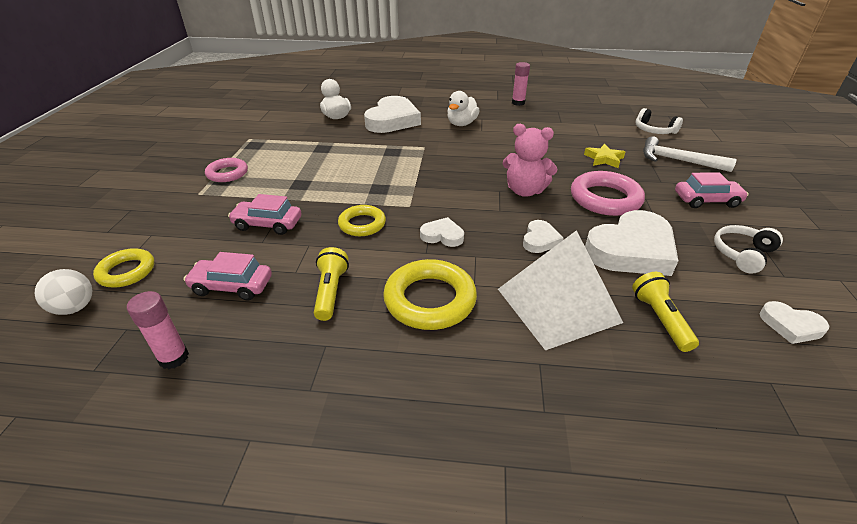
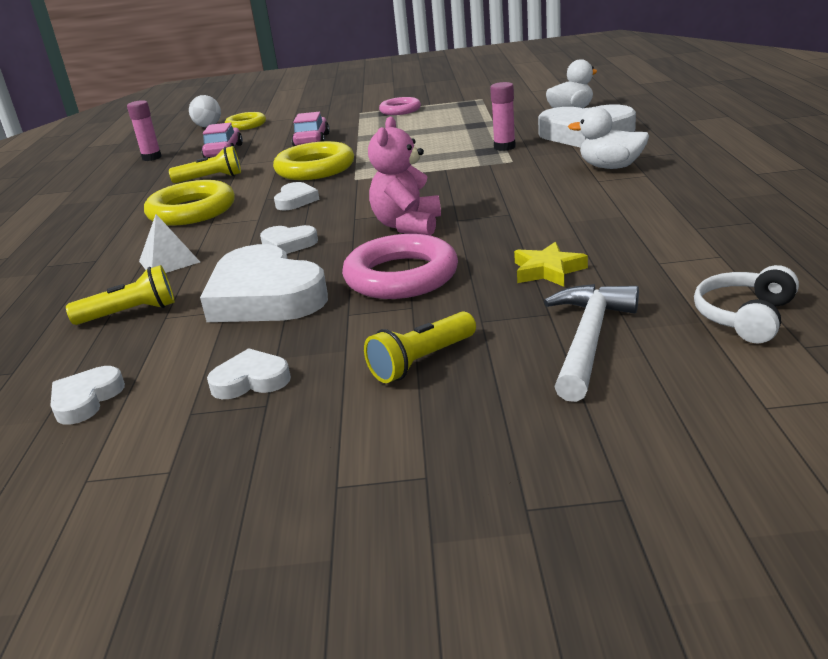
camera: 85 degrees right, 10 degrees down
yellow ring [338,205,386,236] -> yellow ring [273,141,354,180], size x1.60
white pyramid [498,230,623,350] -> white pyramid [139,214,200,273], size x0.50
pink glue stick [512,62,530,106] -> pink glue stick moved to [490,82,516,151]
pink car [675,172,749,208] -> yellow flashlight [364,311,476,383]
white headphones [714,225,783,274] -> white heart [207,348,291,399]

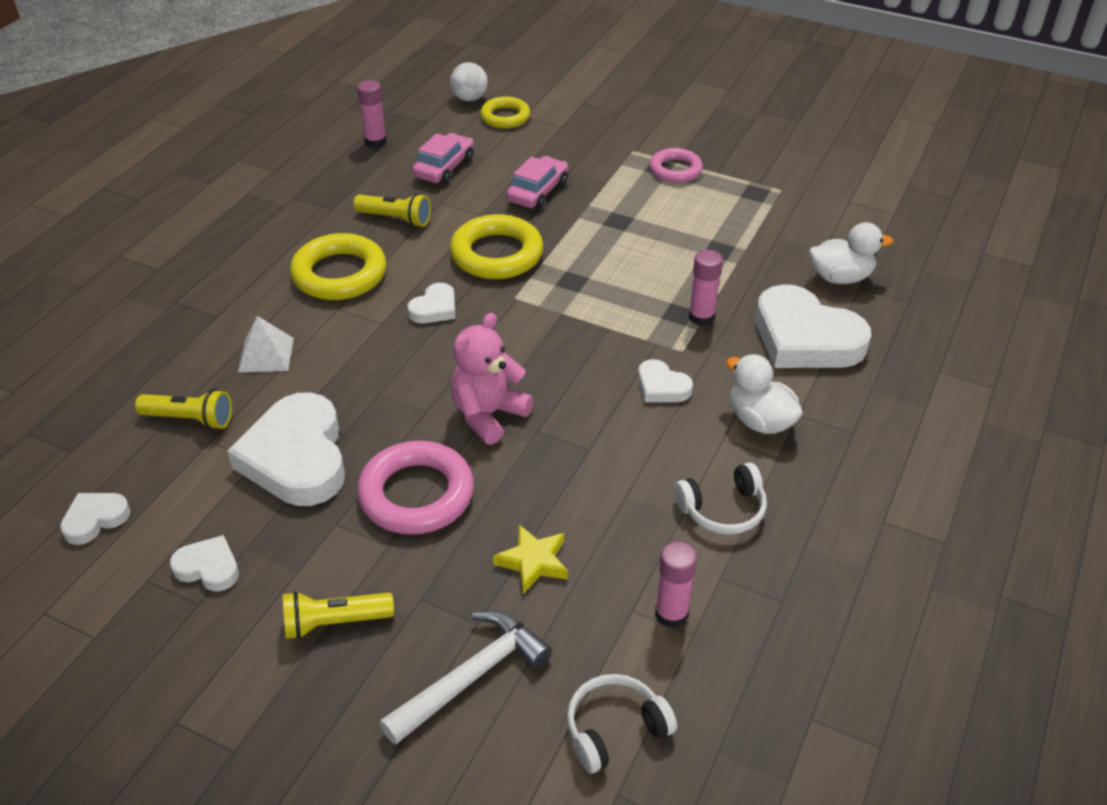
camera: 25 degrees right, 15 degrees up
white heart [260,225,318,254] -> white heart moved to [638,359,693,402]
none -> pink glue stick [655,541,697,628]
none -> white headphones [674,462,767,535]

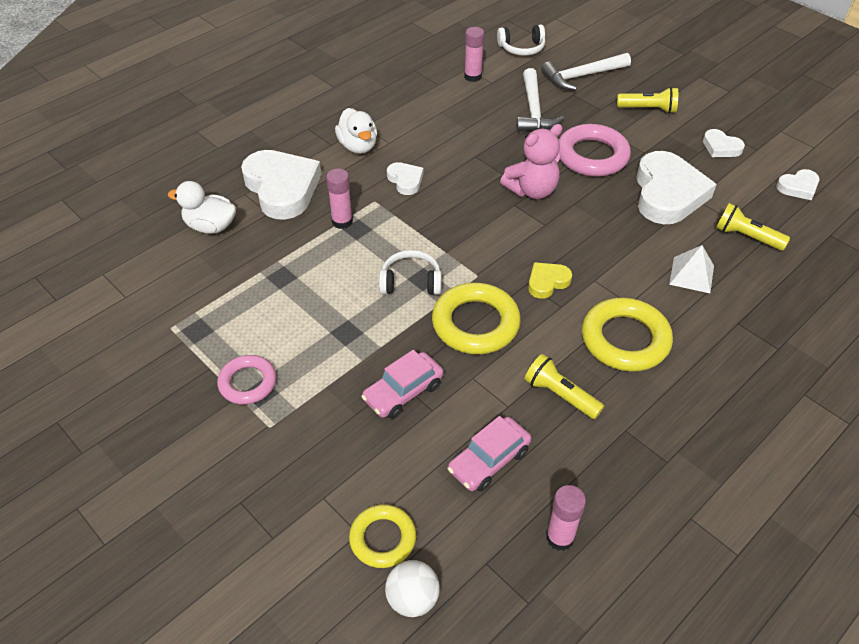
camera: 160 degrees left, 5 degrees up
white heart [407,283,455,323] -> yellow heart [528,262,572,299]
yellow star [493,525,568,594] -> white hammer [516,68,564,132]
white headphones [674,462,767,535] -> white headphones moved to [379,250,442,295]

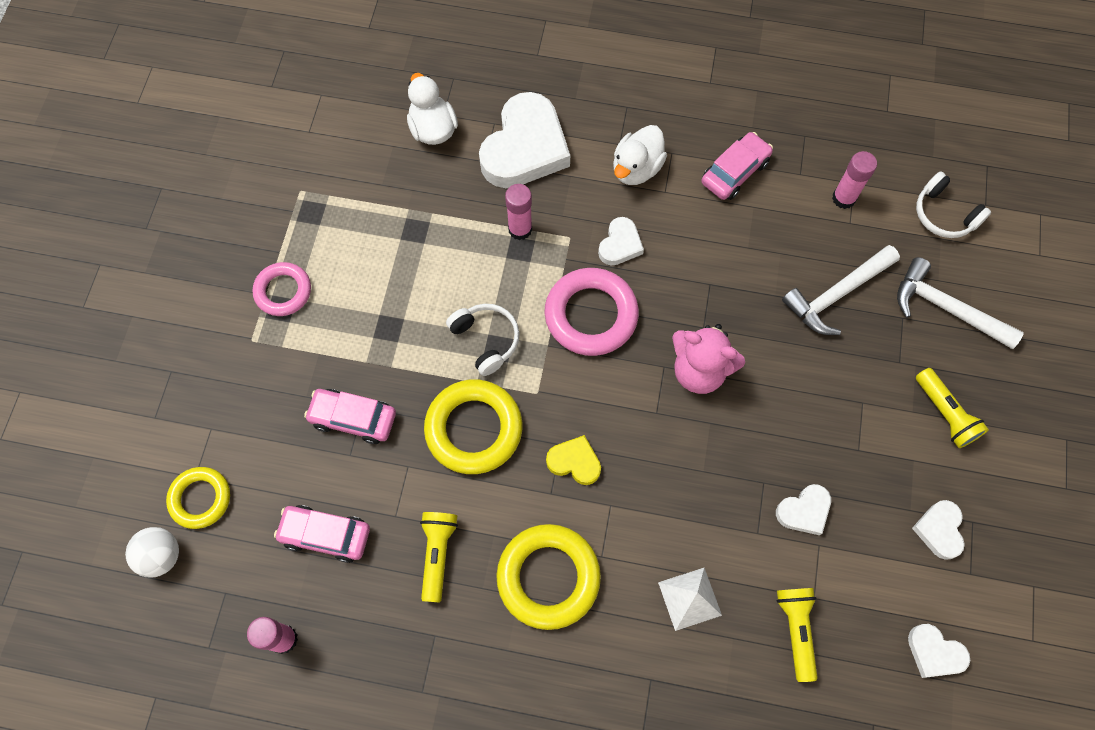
camera: 55 degrees right, 20 degrees up
pink ring [559,124,631,176] -> pink ring moved to [545,268,639,356]
white heart [636,151,717,224] -> white heart [776,484,831,535], size x0.48
none -> pink car [702,132,773,200]

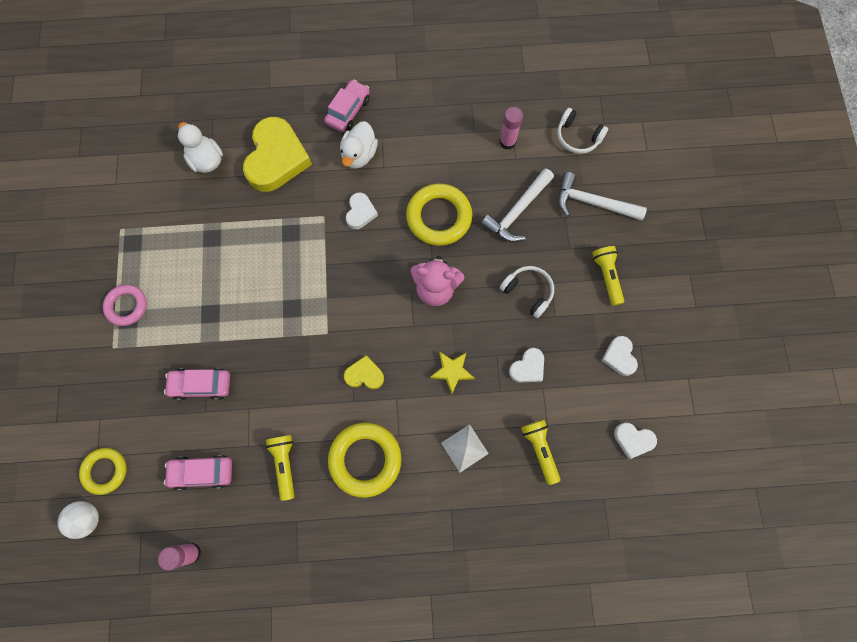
camera: 15 degrees left, 5 degrees up
yellow ring [424,379,523,474] -> yellow ring moved to [406,183,472,246]
white headphones [446,304,519,376] -> white headphones moved to [500,266,554,318]
white heart [479,92,570,188] -> yellow heart [243,117,312,192]
pink glue stick [505,184,532,240] -> none
pink ring [545,268,639,356] -> none
pink car [702,132,773,200] -> pink car moved to [324,80,370,132]
yellow flashlight [916,368,989,448] -> yellow flashlight turned 150 degrees counterclockwise [592,246,624,306]
none -> yellow star [430,351,475,394]

